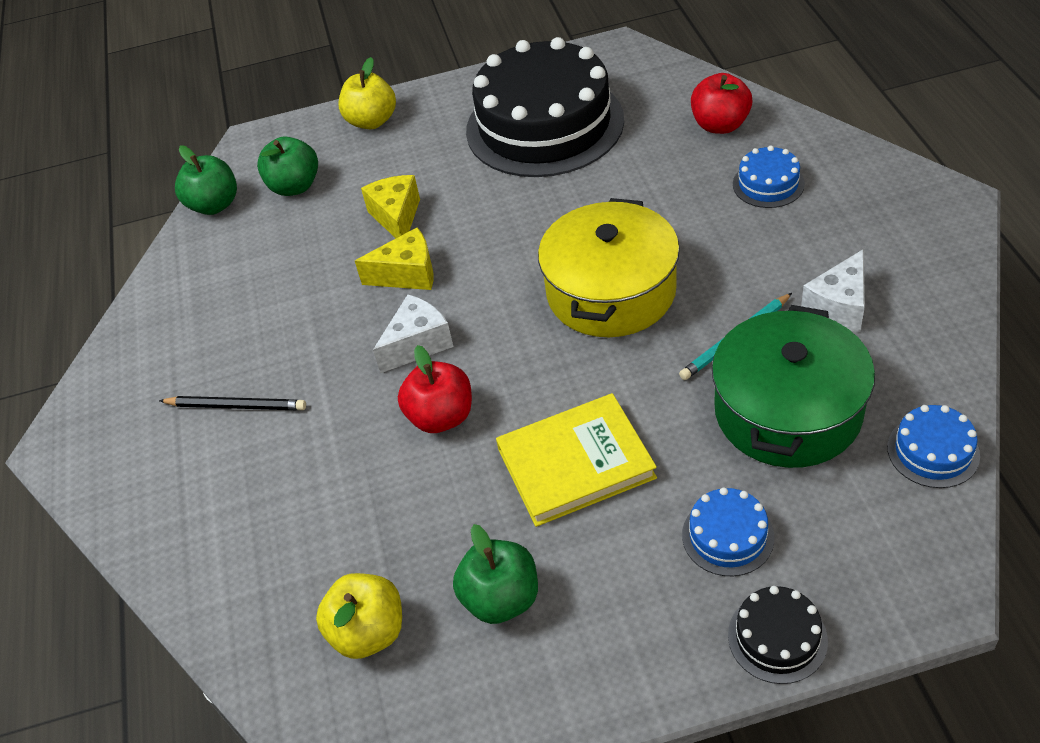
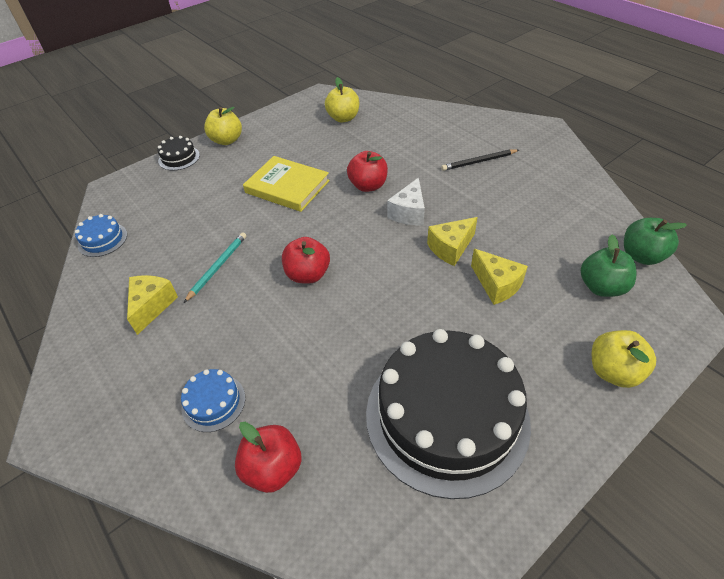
camera: 150 degrees right, 0 degrees up
green apple [453,524,538,624] -> none
yellow book [496,393,657,527] -> yellow book turned 75 degrees clockwise [243,156,330,212]
yellow pot [538,198,680,337] -> red apple [282,237,330,284]
blue cake [682,487,775,576] -> none
green pot [712,305,875,468] -> none
white cheese [801,249,865,332] -> yellow cheese [127,275,178,335]
none -> yellow apple [204,107,242,145]

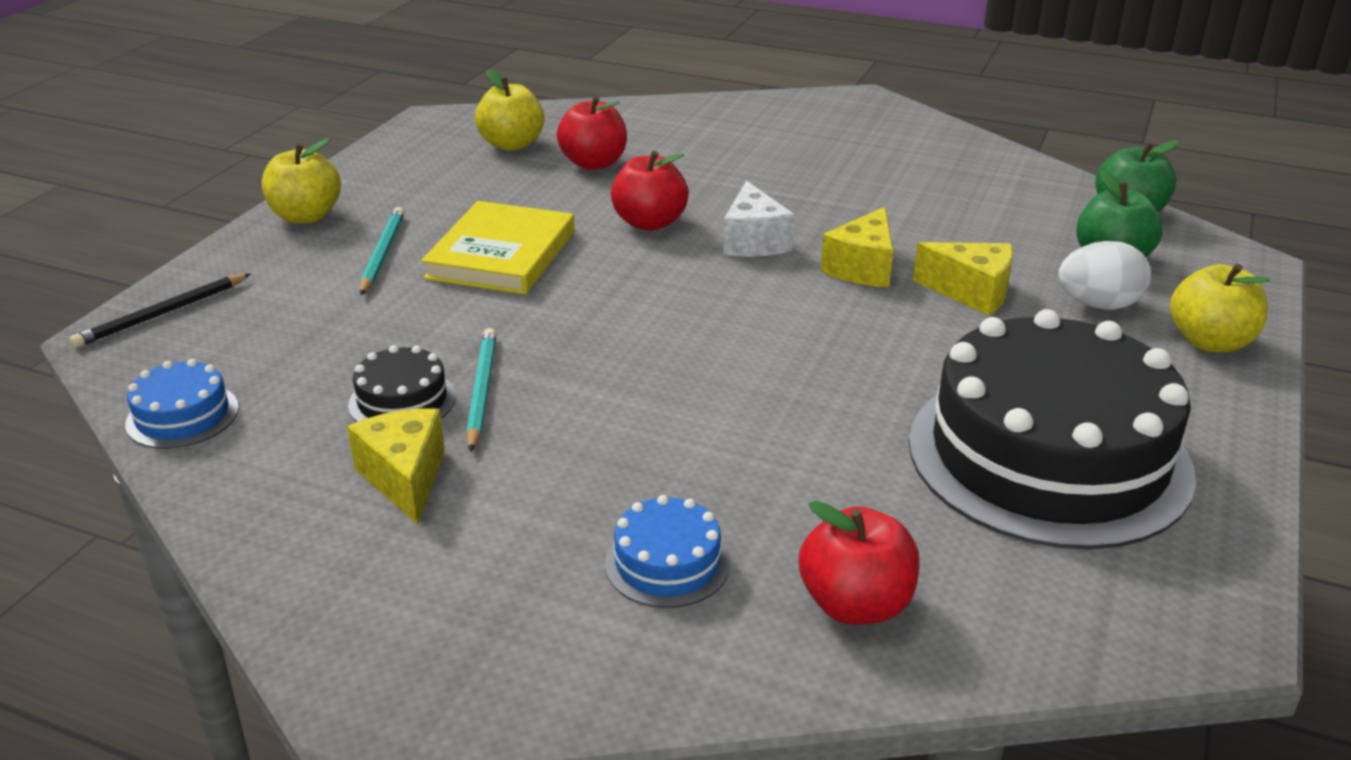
camera: 30 degrees left, 15 degrees down
black cake [158,136,200,170] -> black cake moved to [348,345,456,422]
yellow book [243,156,330,212] -> yellow book turned 75 degrees counterclockwise [421,201,575,294]
red apple [282,237,330,284] -> red apple moved to [557,96,627,170]
black pencil [441,149,519,171] -> black pencil moved to [70,274,250,348]
none -> turquoise pencil [360,207,405,295]
none -> white egg [1058,241,1151,310]

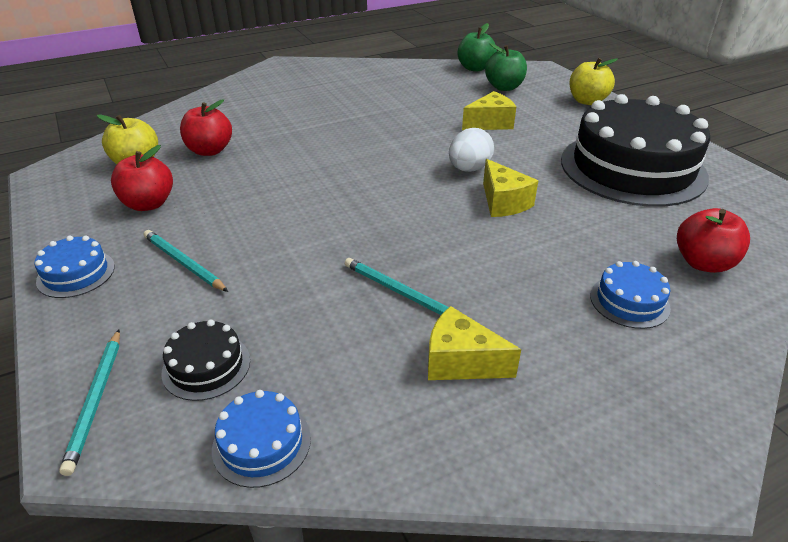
camera: 50 degrees left, 5 degrees up
black pencil [70,274,250,348] -> turquoise pencil [59,330,120,476]
yellow apple [262,139,341,224] -> blue cake [34,236,115,298]
black cake [348,345,456,422] -> black cake moved to [161,319,250,401]
yellow book [421,201,575,294] -> none
red apple [611,151,689,231] -> red apple moved to [111,145,173,211]
white cheese [723,180,795,257] -> none
yellow cheese [821,207,893,287] -> yellow cheese moved to [483,159,538,217]
white egg [1058,241,1151,310] -> white egg moved to [449,128,494,172]

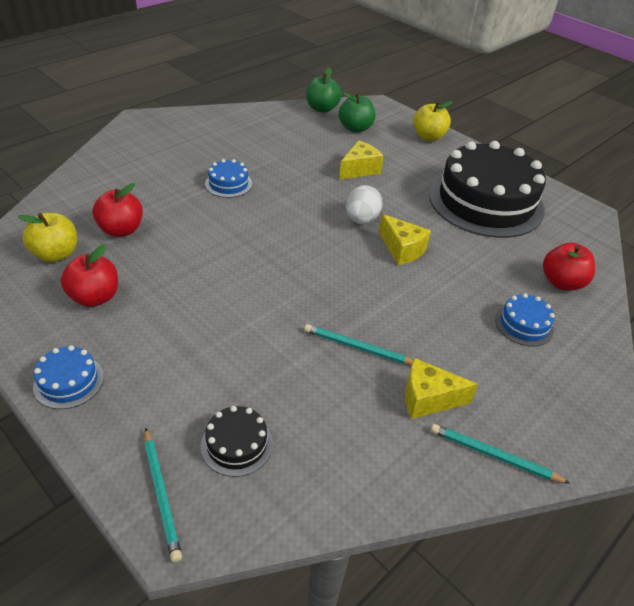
camera: 20 degrees left, 5 degrees up
turquoise pencil [144,230,228,292] -> turquoise pencil moved to [431,424,570,484]
blue cake [212,390,311,488] -> blue cake moved to [205,159,252,198]

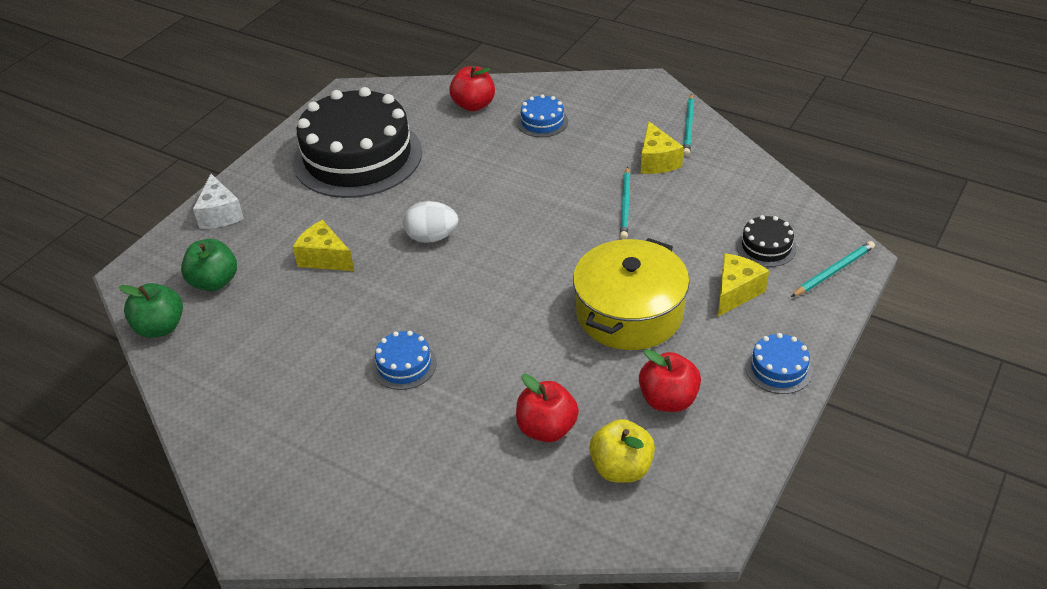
camera: 100 degrees left, 0 degrees up
yellow cheese [379,214,431,265] -> yellow cheese moved to [718,253,769,317]
yellow apple [413,101,453,141] -> white cheese [193,174,244,229]
none -> yellow pot [573,238,690,350]

